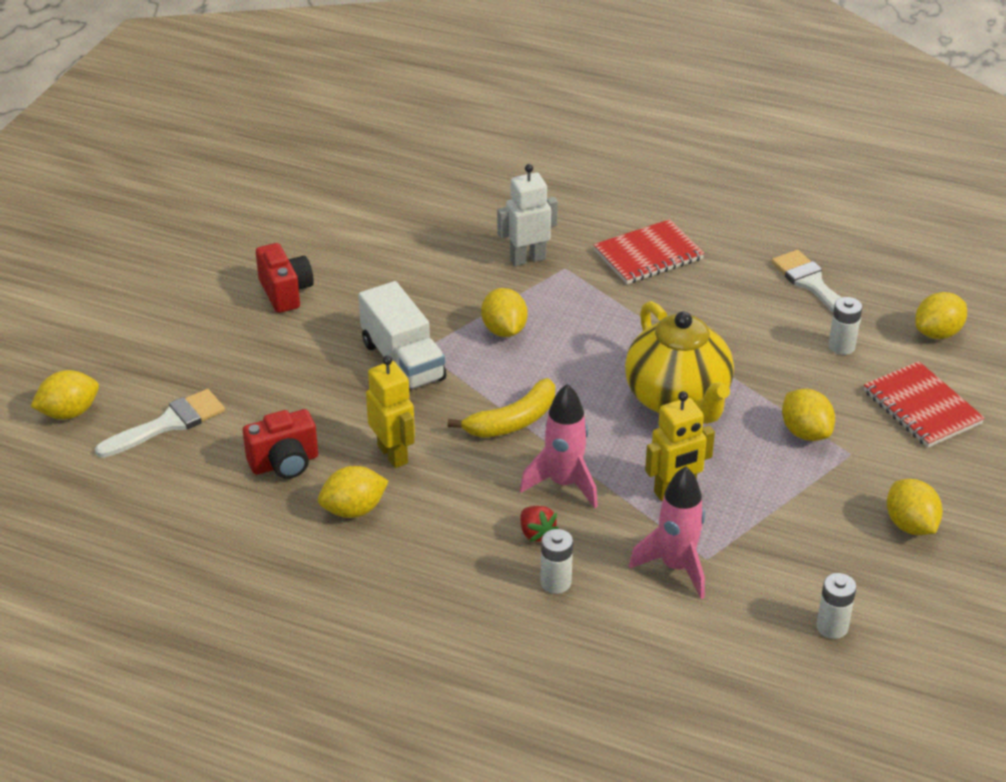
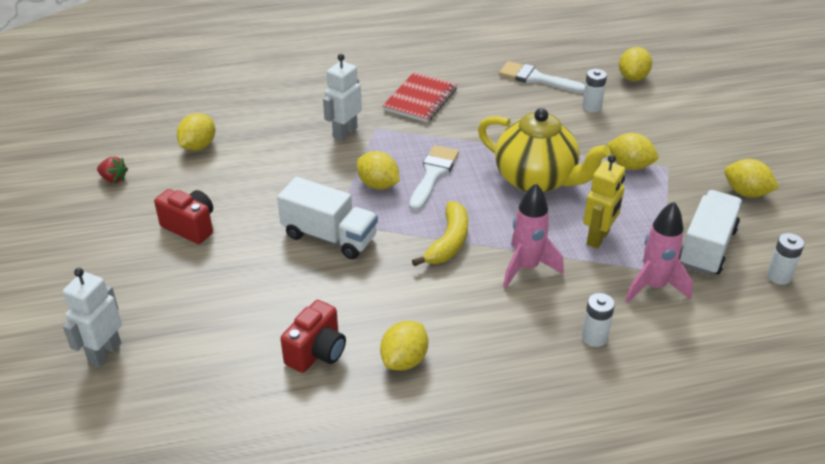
camera: 35 degrees left, 0 degrees up
yellow lemon [30,370,99,419] -> yellow lemon moved to [177,113,215,151]
white brush [95,389,225,458] -> white brush moved to [409,145,459,211]
yellow robot [366,355,415,468] -> none
red strawberry [521,506,559,542] -> red strawberry moved to [97,157,128,183]
red notebook [864,361,985,448] -> none
none -> white robot [63,268,122,367]
none -> white truck [679,190,742,275]

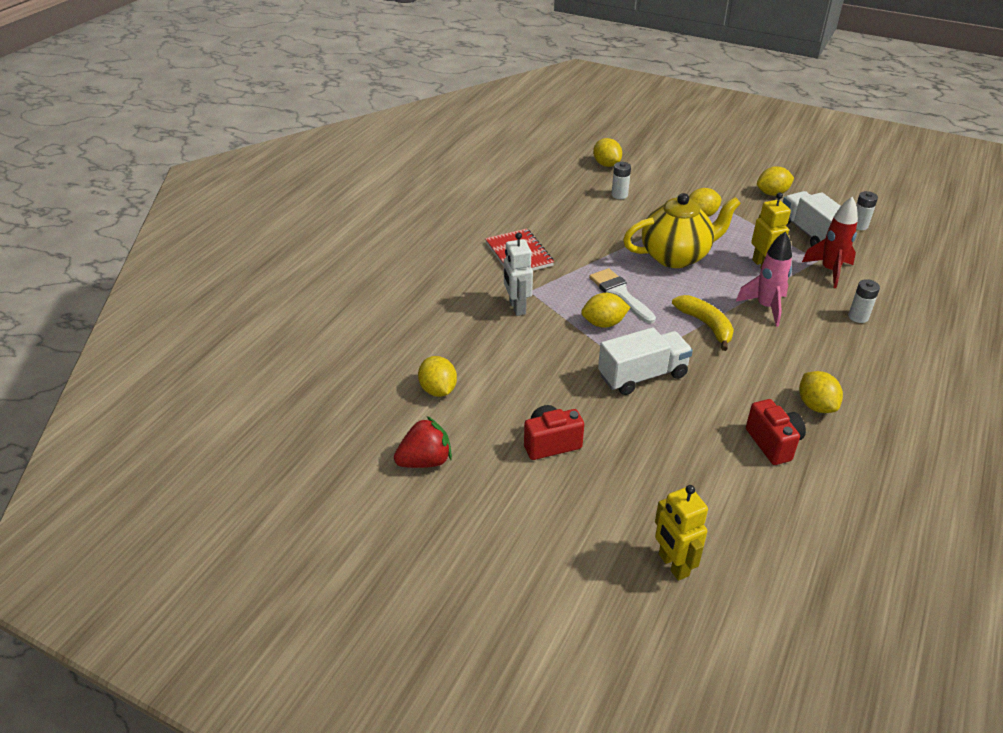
camera: 50 degrees left, 0 degrees up
white robot [63,268,122,367] -> yellow robot [655,485,708,581]
red strawberry [97,157,128,183] -> red strawberry [394,416,452,468], size x1.65
white brush [499,61,585,93] -> none
pink rocket [625,202,693,303] -> red rocket [802,196,858,288]

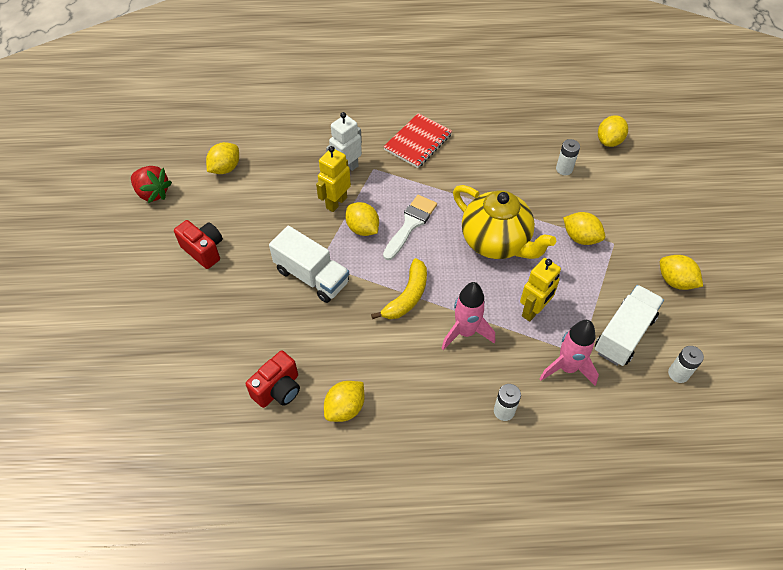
camera: 60 degrees right, 15 degrees up
yellow robot [655,485,708,581] -> yellow robot moved to [316,146,351,212]
red rocket [802,196,858,288] -> pink rocket [539,320,599,386]

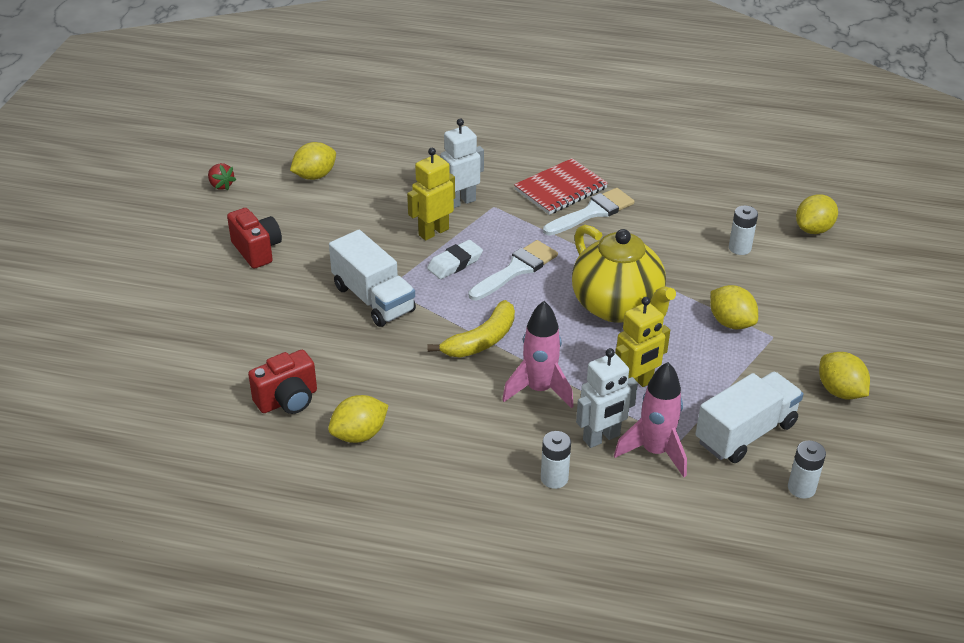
camera: 15 degrees right, 15 degrees down
red strawberry [131,166,172,203] -> red strawberry [208,163,236,190], size x0.60
yellow lemon [345,202,379,236] -> white eraser [427,240,483,279]
none -> white brush [543,188,634,236]
none -> white robot [576,348,638,448]

